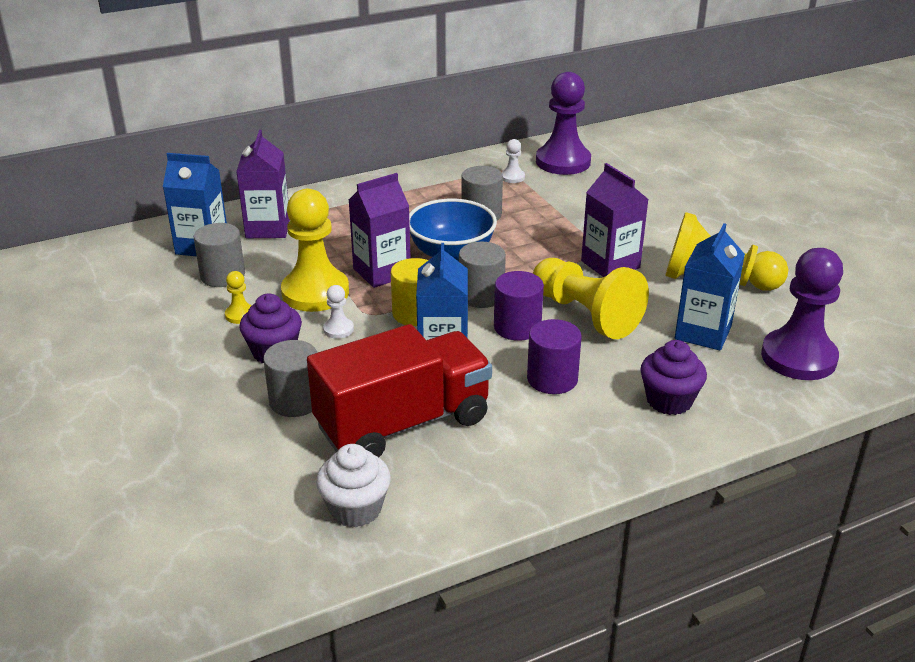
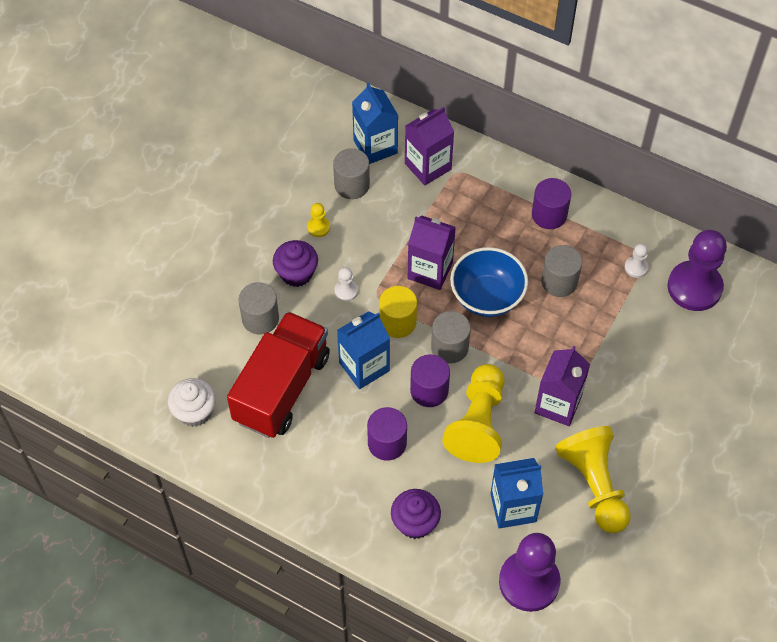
camera: 55 degrees right, 25 degrees up
yellow pawn [281,189,349,312] -> none
red truck [307,324,492,457] -> red truck turned 90 degrees counterclockwise [227,311,330,438]
none -> purple cylinder [532,178,571,229]

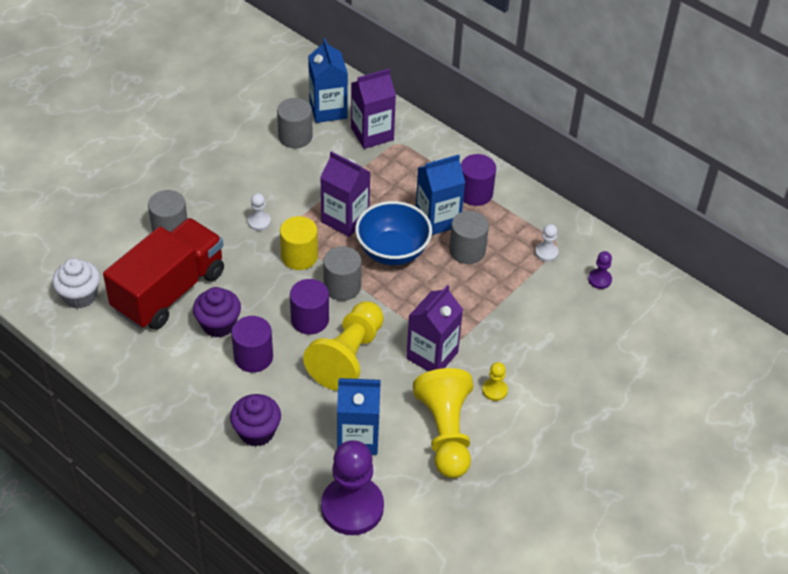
camera: 10 degrees right, 10 degrees down
purple cupcake [273,240,318,287] -> purple cupcake moved to [193,287,241,337]
yellow pawn [307,203,330,237] -> yellow pawn moved to [482,362,508,401]
blue carton [337,311,390,389] -> blue carton moved to [416,155,465,235]
purple pawn [667,230,727,311] -> purple pawn [588,251,612,289], size x0.43

